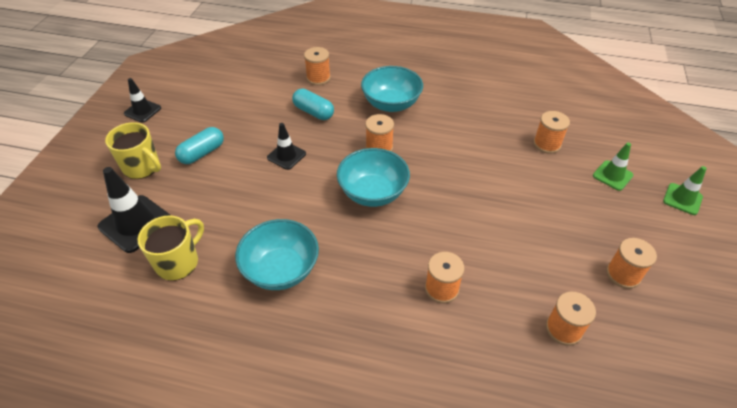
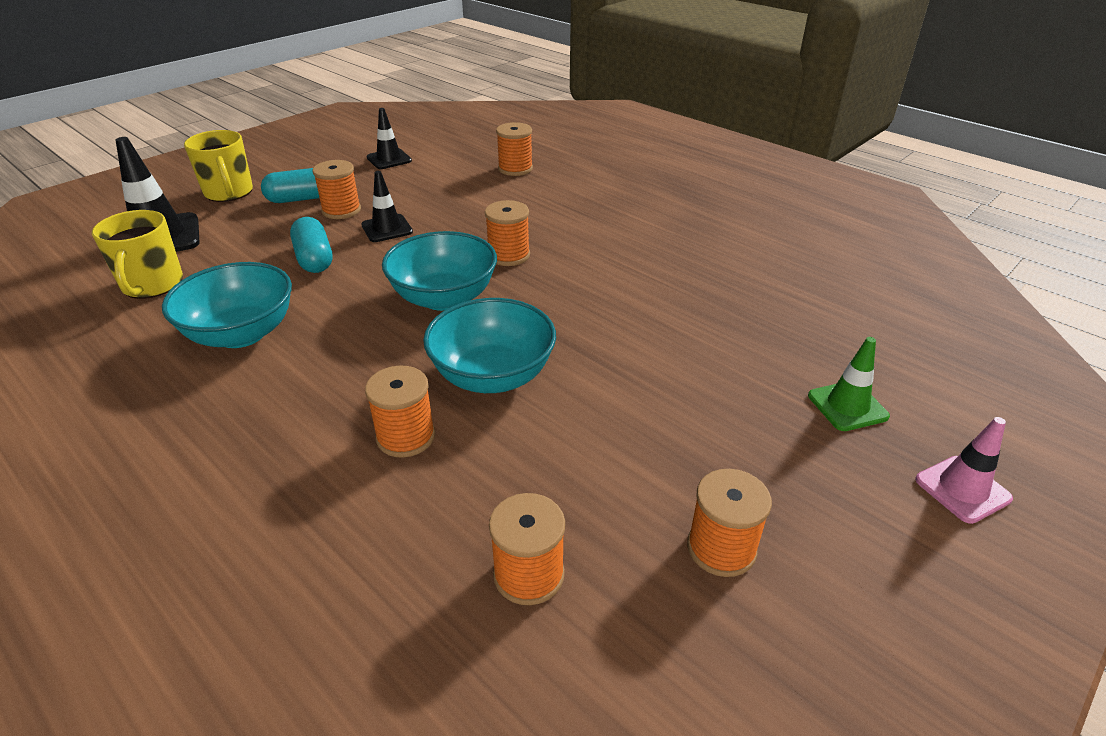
camera: 30 degrees right, 10 degrees down
black traffic cone [124,78,161,123] -> black traffic cone moved to [367,108,412,169]
yellow mug [137,215,204,281] -> yellow mug turned 105 degrees clockwise [92,210,183,299]
turquoise capsule [292,89,334,120] -> turquoise capsule moved to [290,217,332,273]
turquoise bowl [361,66,423,112] -> turquoise bowl moved to [423,298,556,393]
orange spool [533,111,570,154] -> orange spool moved to [313,160,361,219]
green traffic cone [663,166,707,215] -> pink traffic cone [915,417,1013,524]

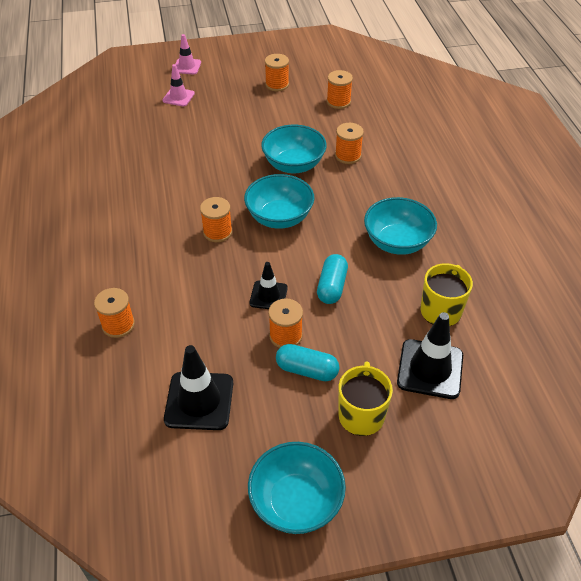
camera: 145 degrees left, 10 degrees up
black traffic cone [367,108,412,169] -> black traffic cone [164,345,233,430], size x1.65
green traffic cone [808,337,890,431] -> pink traffic cone [162,64,195,107]
none -> turquoise bowl [248,442,346,534]

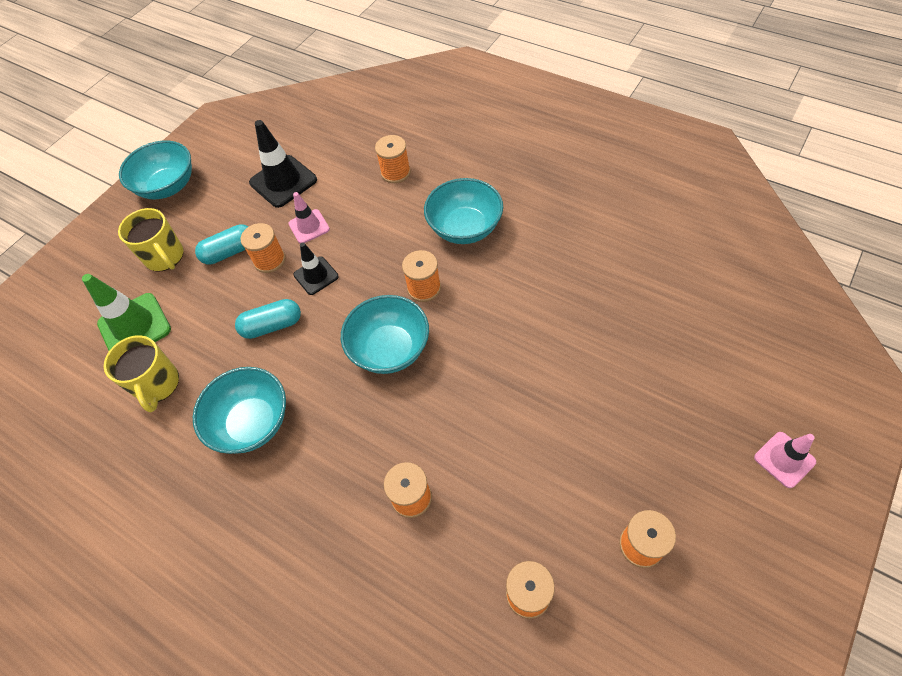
camera: 140 degrees right, 10 degrees up
pink traffic cone [162,64,195,107] -> pink traffic cone moved to [288,192,330,244]
turquoise bowl [261,125,327,173] -> turquoise bowl moved to [424,178,503,244]
turquoise capsule [317,254,348,304] -> turquoise capsule turned 75 degrees counterclockwise [235,299,301,339]
black traffic cone [397,312,463,399] -> green traffic cone [82,274,171,351]

